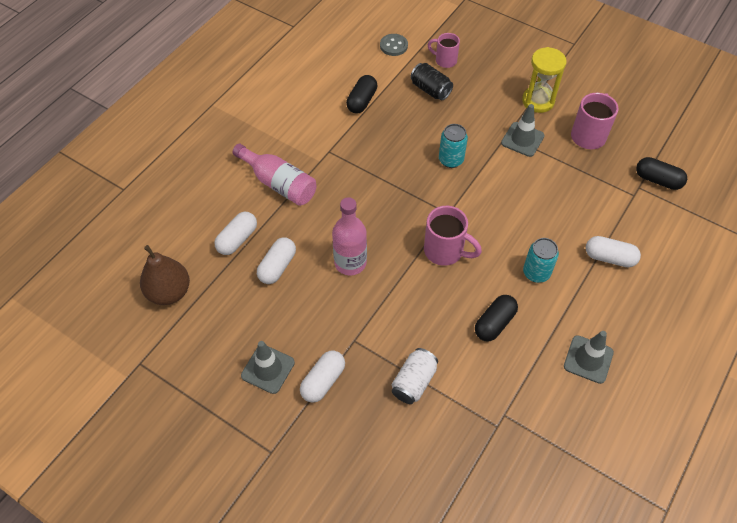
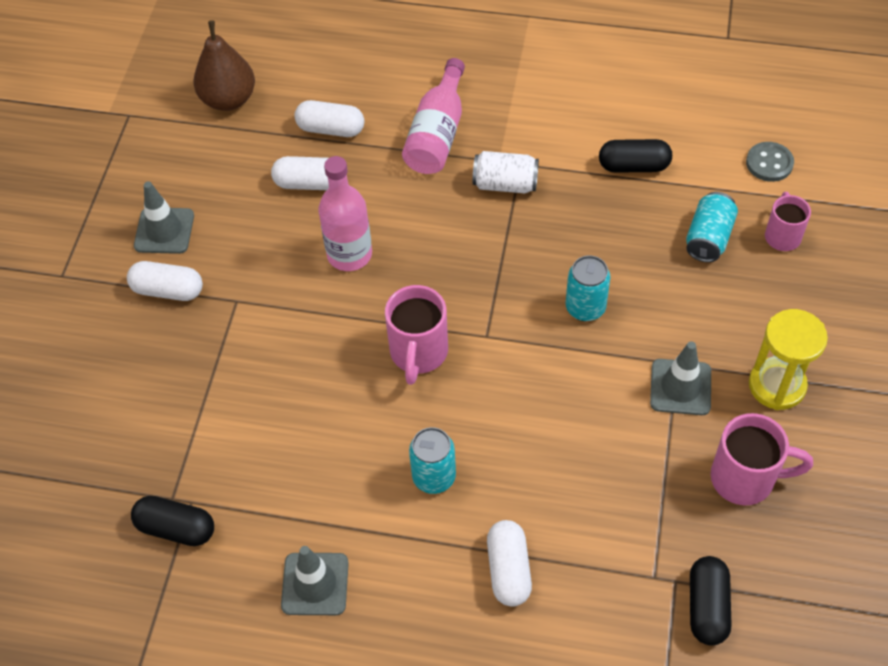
camera: 70 degrees right, 0 degrees up
white can [392,348,438,404] -> white can moved to [473,151,539,193]
black can [411,63,453,101] -> turquoise can [686,192,738,262]
black capsule [475,295,518,341] -> black capsule moved to [131,496,214,546]

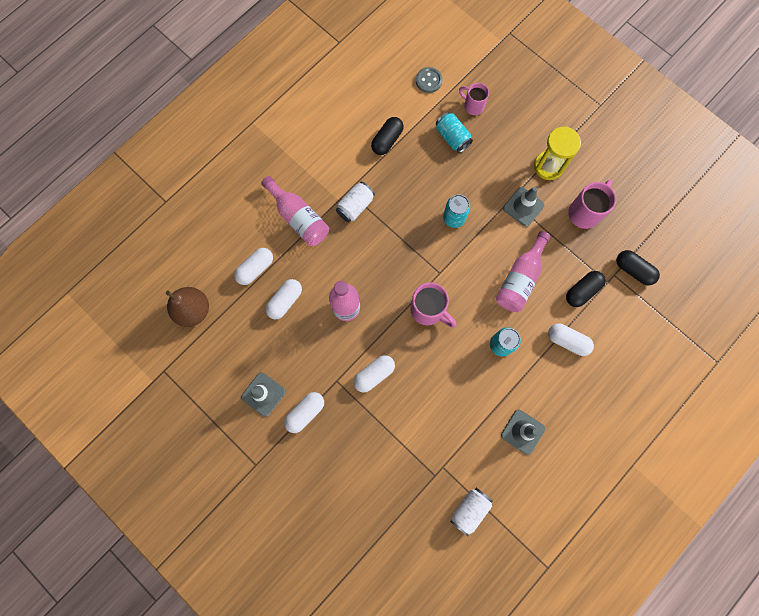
camera: 60 degrees left, 20 degrees up
black capsule [131,496,214,546] -> black capsule moved to [566,271,606,307]
none -> white capsule [353,355,395,393]
none -> white can [450,488,493,536]
none -> pink bottle [496,231,551,312]

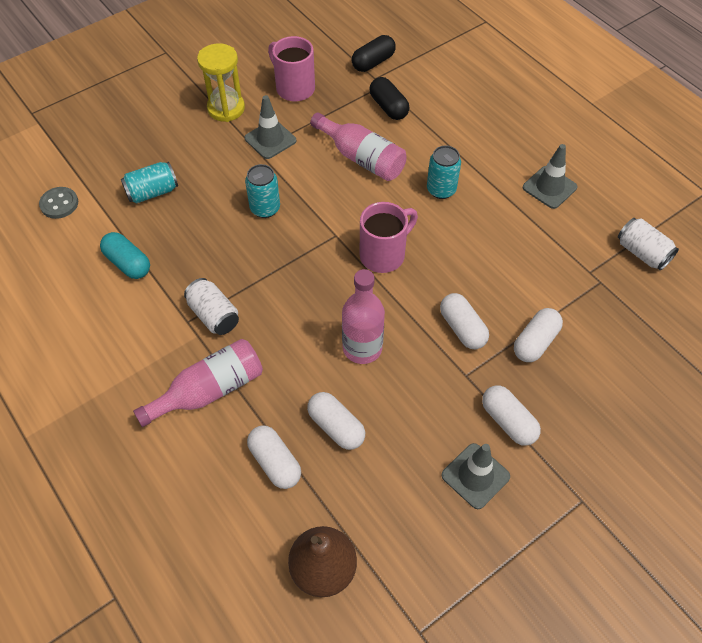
camera: 80 degrees left, 20 degrees down
black capsule [371,117,404,155] -> turquoise capsule [100,232,150,279]
pink mug [459,83,489,115] -> none
white capsule [548,324,594,356] -> white capsule moved to [514,308,563,362]

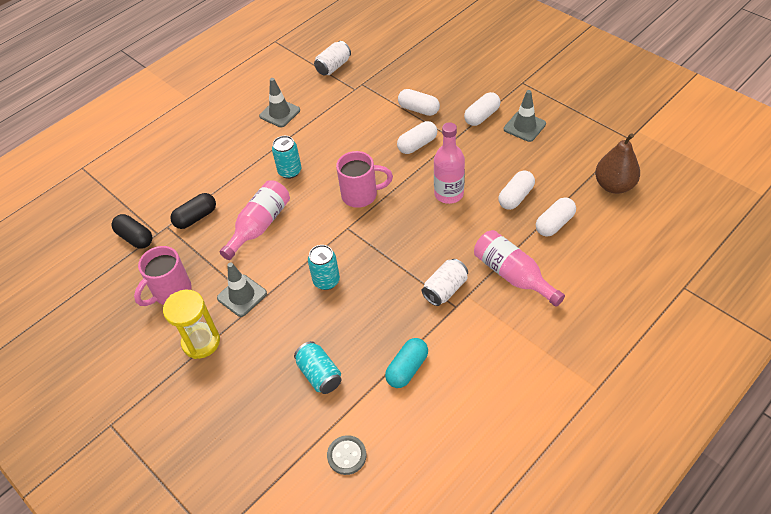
camera: 95 degrees left, 5 degrees down
pink mug [360,202,418,273] -> pink mug turned 135 degrees clockwise [336,151,393,208]

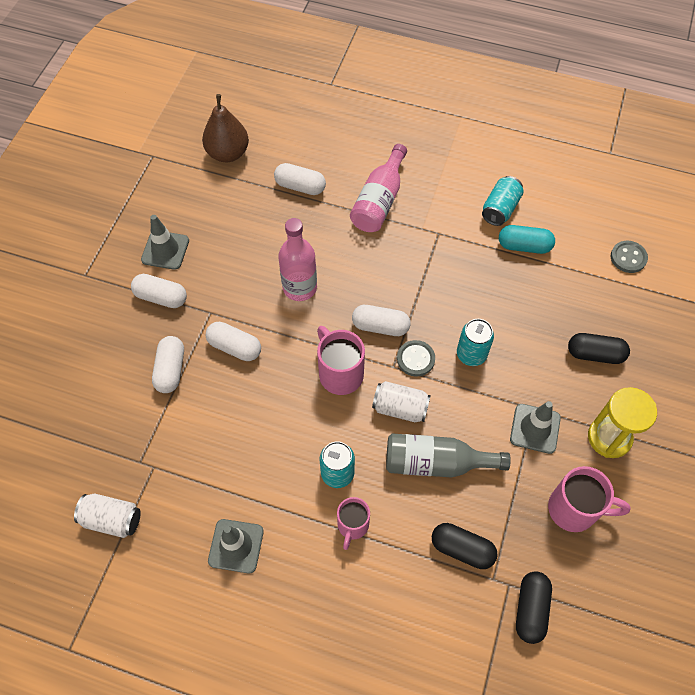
camera: 120 degrees left, 10 degrees up
pink bottle [220,180,290,260] -> grey bottle [386,433,511,478]
turquoise can [294,341,342,394] -> turquoise can moved to [482,176,524,226]
white can [422,259,468,306] -> white can moved to [372,381,431,422]
white capsule [498,170,535,210] -> white capsule moved to [352,305,410,336]
none -> pink mug [337,497,370,550]
none -> grey button [397,340,435,377]
none -> black capsule [568,333,630,364]

